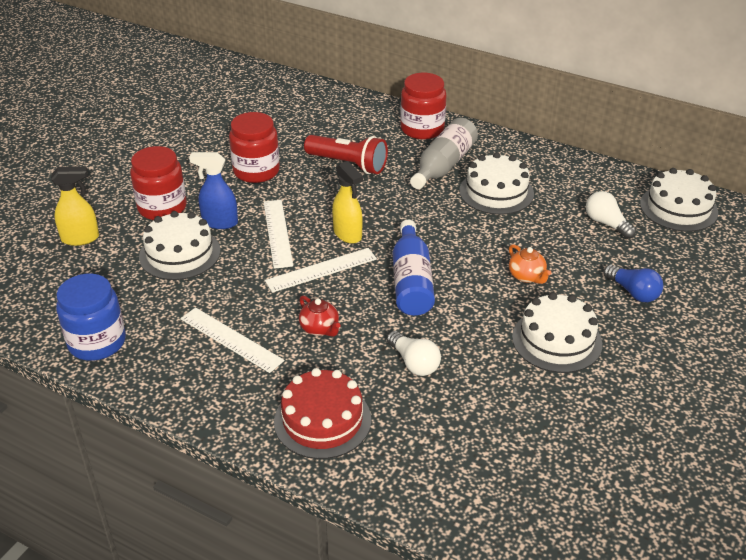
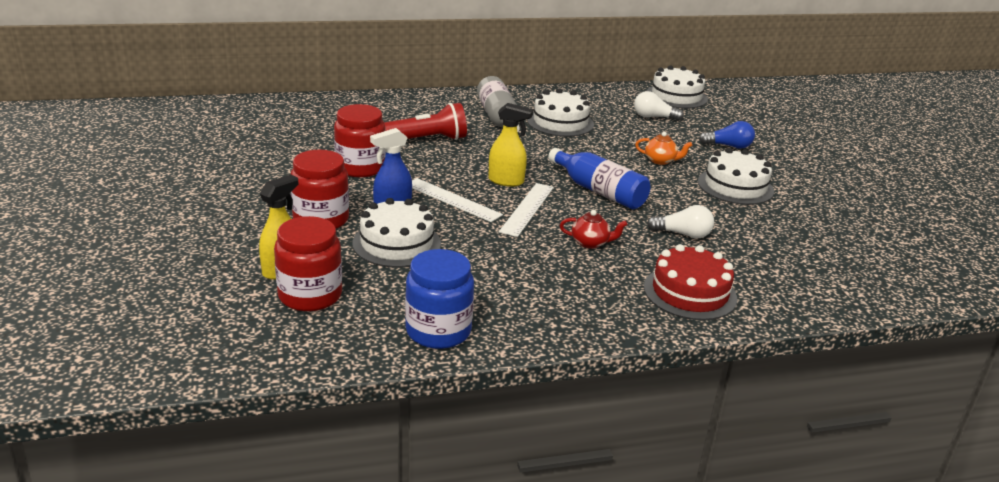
camera: 45 degrees left, 10 degrees down
white ruler [181,307,284,373] -> none
red jar [400,73,446,139] -> red jar moved to [274,216,342,311]

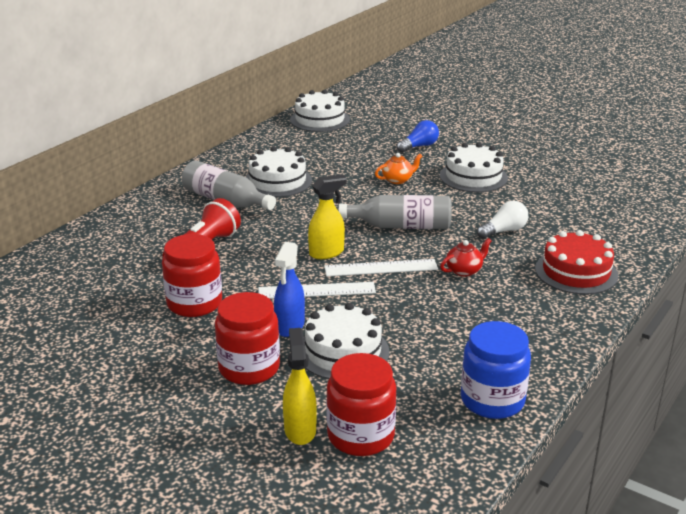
camera: 40 degrees left, 0 degrees up
white ruler [499,183,554,237] -> white ruler turned 75 degrees counterclockwise [324,259,438,276]
blue bottle [548,148,650,209] -> grey bottle [339,195,452,229]
white light bulb [634,91,684,121] -> none

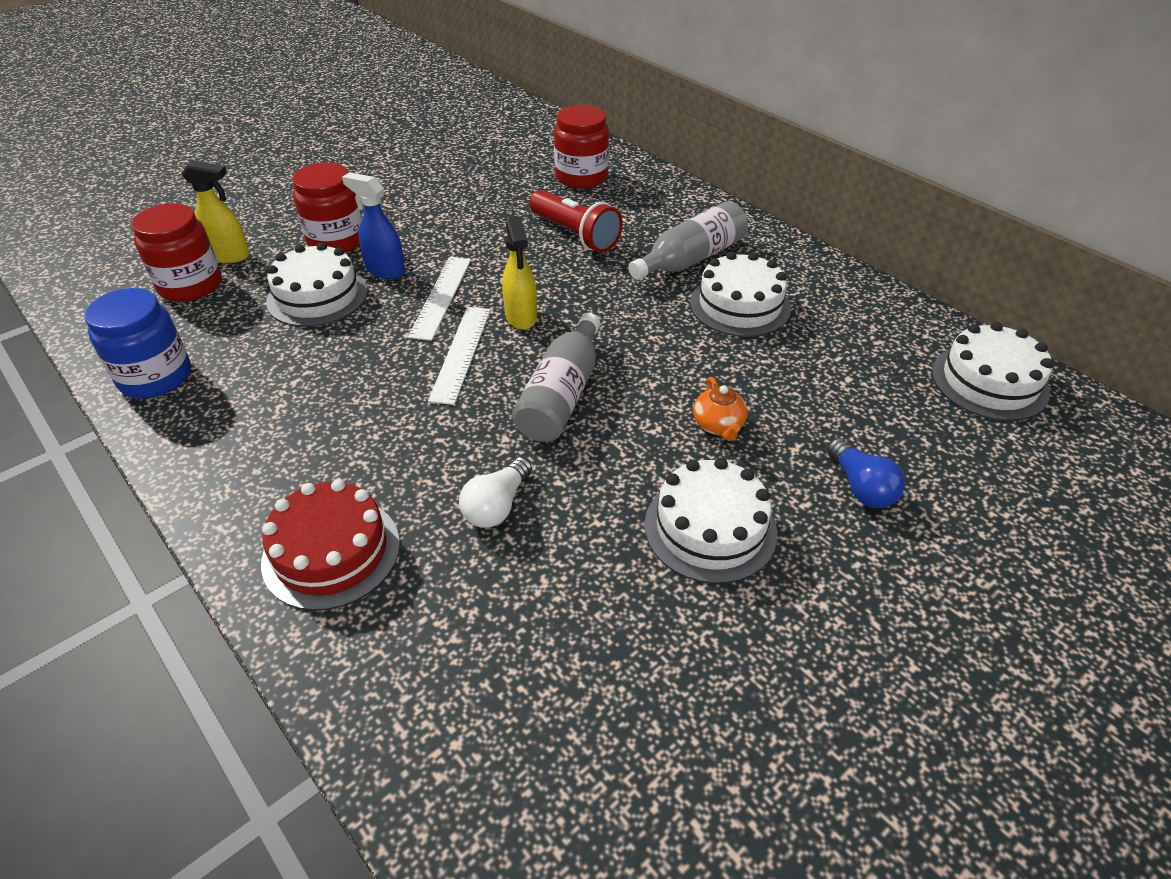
camera: 105 degrees right, 15 degrees up
red jar [162,234,222,317] -> red jar moved to [554,105,609,189]
red teapot [440,238,491,277] -> none
white light bulb [477,201,528,239] -> white light bulb turned 45 degrees clockwise [459,457,532,528]

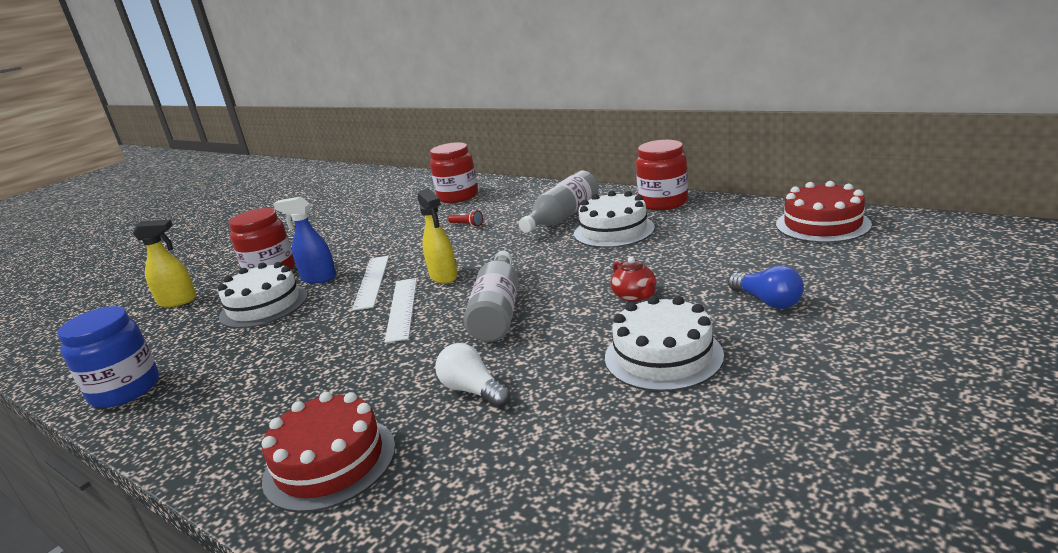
camera: 10 degrees left, 20 degrees down
red jar [132,203,222,302] -> red jar moved to [636,140,688,210]
white light bulb [459,457,532,528] -> white light bulb turned 120 degrees clockwise [435,343,510,408]
red flashlight [529,190,623,252] -> red flashlight [448,210,483,227], size x0.44
orange teapot [693,377,748,441] -> red teapot [611,256,656,302]
white cake [932,322,1053,421] -> red cake [776,181,872,243]

